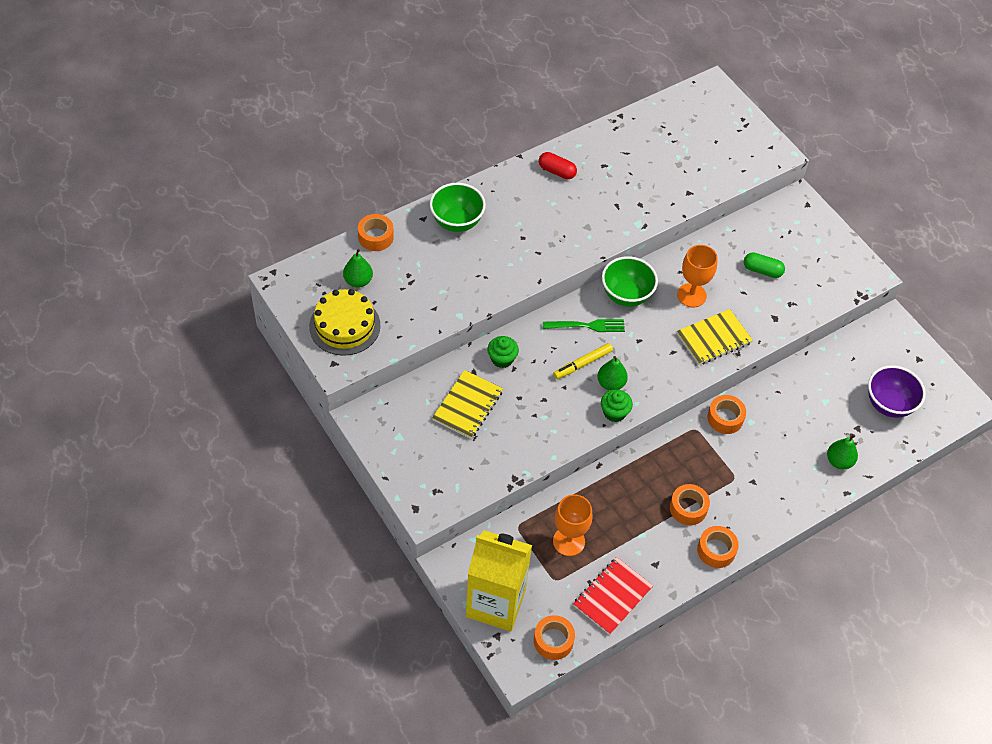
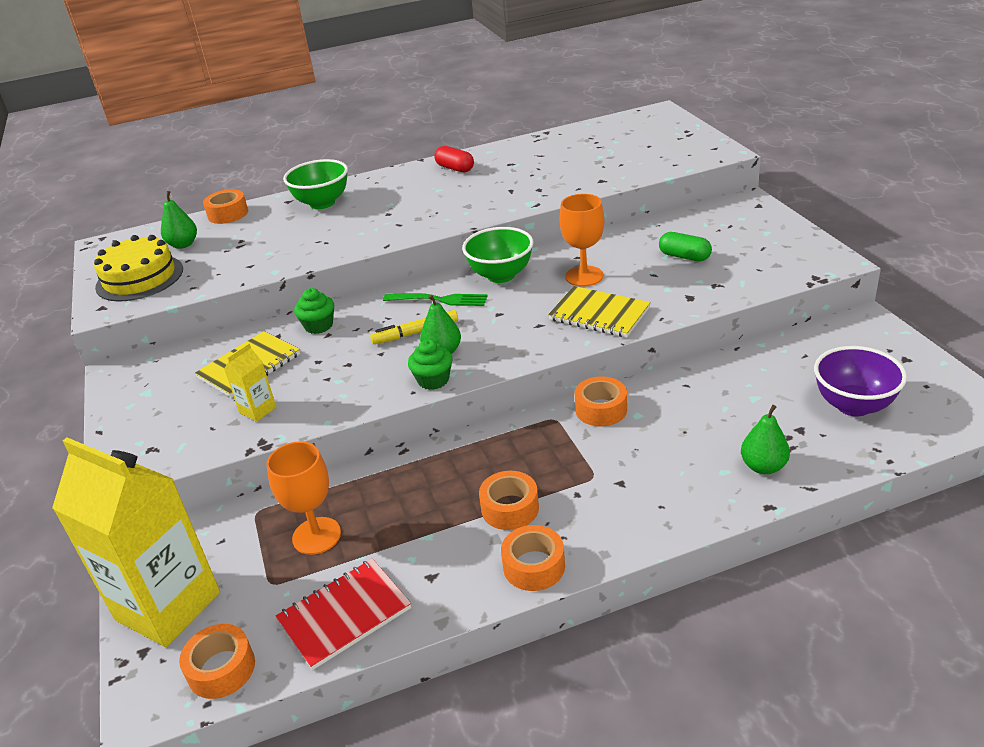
camera: 20 degrees right, 20 degrees down
yellow notebook [677,309,753,365] -> yellow notebook turned 45 degrees clockwise [548,286,651,337]
none -> yellow carton [224,343,276,422]

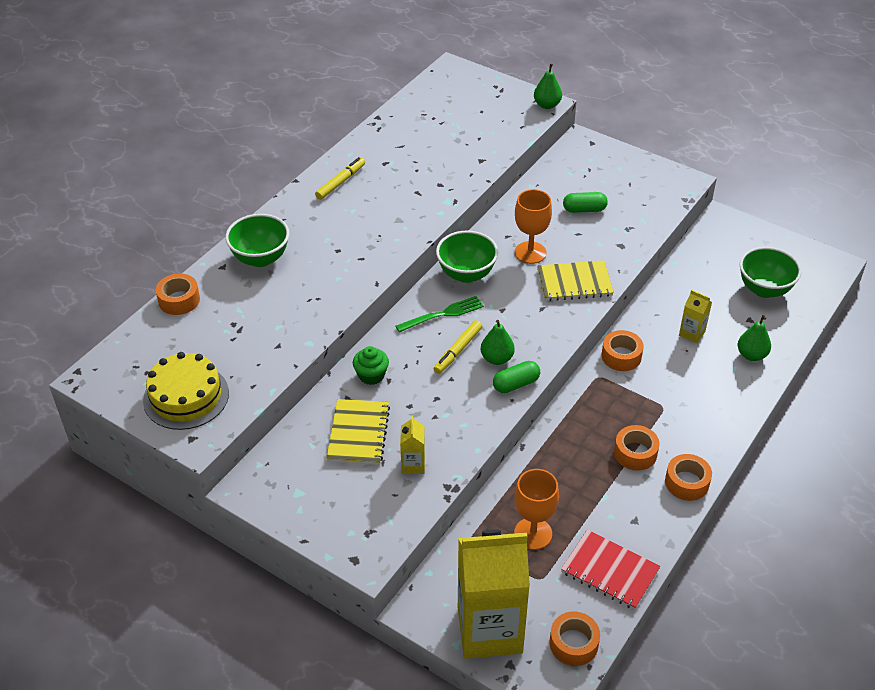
camera: 40 degrees left, 10 degrees up
green pear [161,191,197,249] -> green pear moved to [534,64,562,109]
red notebook [276,559,411,670] -> red notebook turned 75 degrees counterclockwise [561,529,660,610]
green cupcake [408,339,452,390] -> green capsule [493,361,540,393]
red capsule [435,146,474,172] -> yellow marker [315,157,365,200]
purple bowl [814,346,907,416] -> green bowl [740,247,802,298]
none -> yellow carton [679,290,712,343]

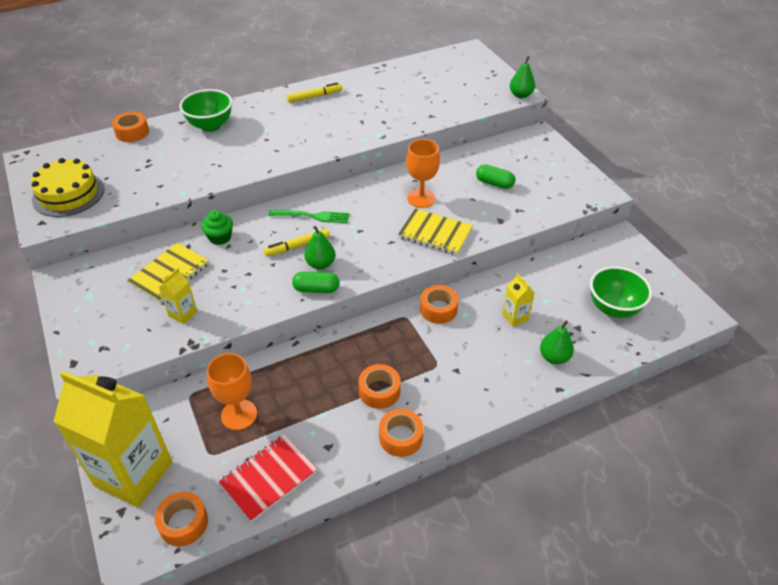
camera: 30 degrees right, 0 degrees up
green bowl [436,231,498,283] -> none
red notebook [561,529,660,610] -> red notebook turned 75 degrees clockwise [219,434,317,522]

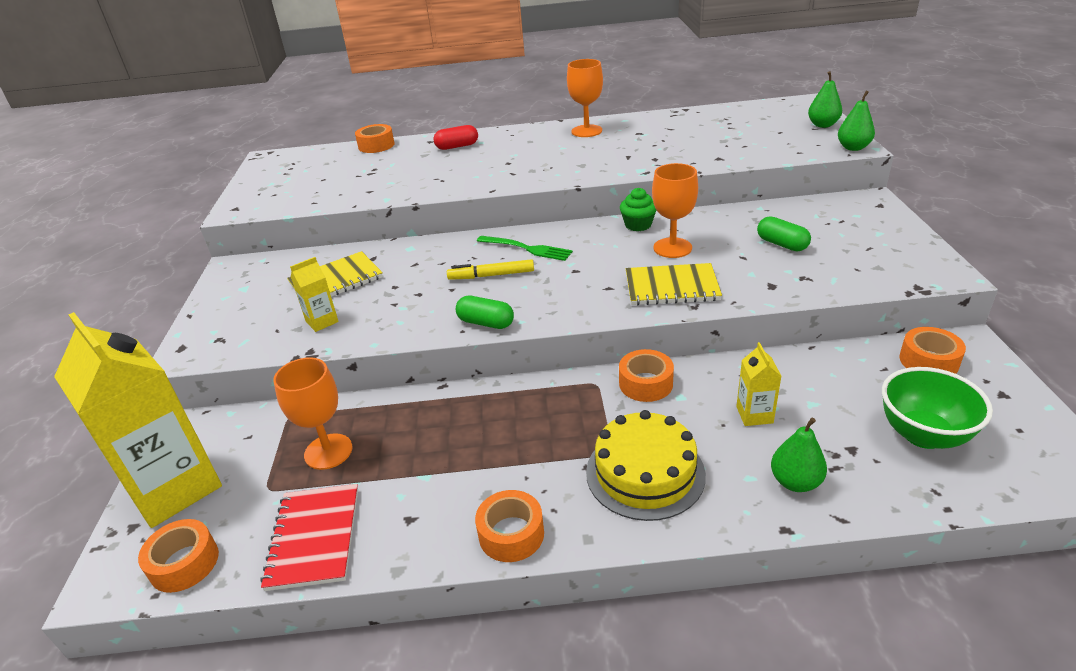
camera: 25 degrees right, 10 degrees down
yellow cake [31,158,104,217] -> yellow cake moved to [586,410,706,521]
green bowl [179,89,232,132] -> red capsule [433,125,478,150]
green cupcake [201,210,233,245] -> green cupcake moved to [620,188,656,231]
red notebook [219,434,317,522] -> red notebook turned 75 degrees counterclockwise [260,484,358,591]
yellow marker [287,82,343,103] -> orange goblet [567,59,603,137]
green pear [304,226,335,270] -> green pear moved to [808,71,842,128]
orange tape [358,364,401,409] -> orange tape moved to [899,327,966,374]
yellow notebook [398,209,473,255] -> yellow notebook turned 45 degrees counterclockwise [626,263,722,305]

